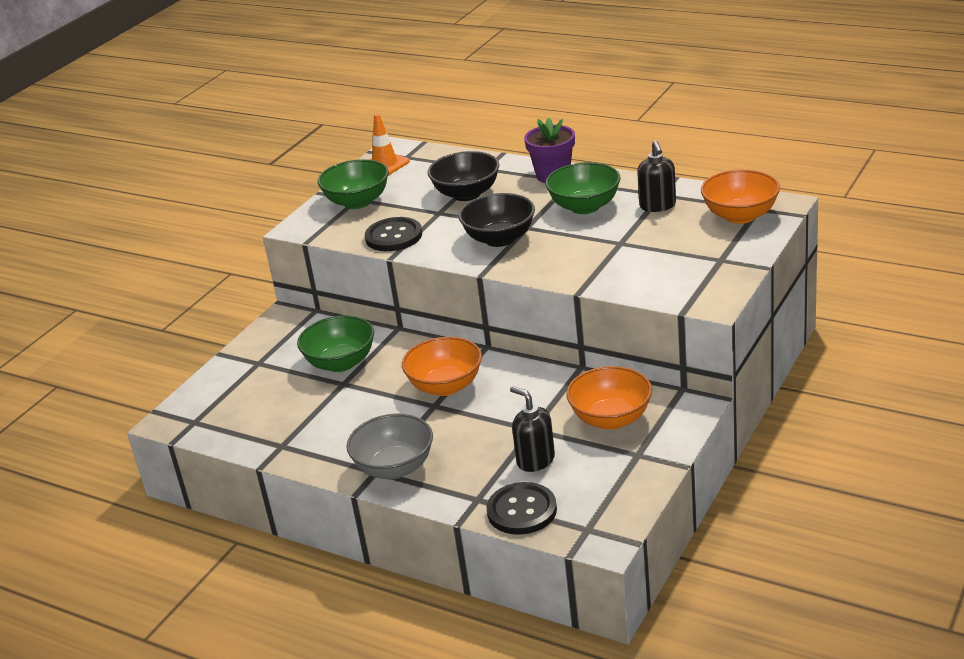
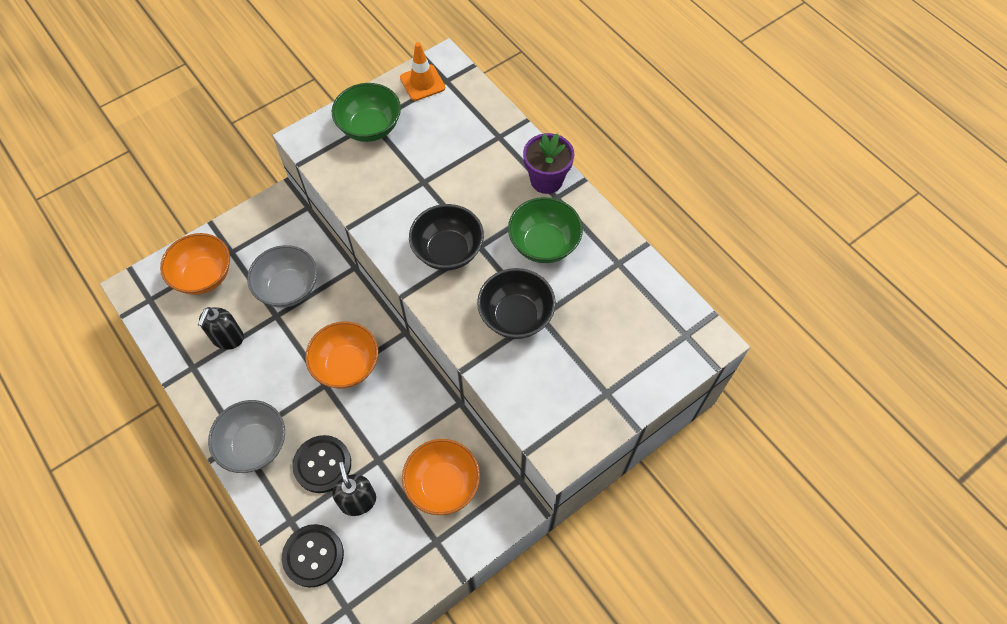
camera: 20 degrees right, 30 degrees up
green bowl [297,316,374,372] -> grey bowl [247,245,317,308]
black button [365,217,422,251] -> black button moved to [292,435,351,493]
black bowl [427,151,499,201] -> black bowl moved to [477,268,556,339]
black soap dispenser [637,140,676,212] -> black soap dispenser moved to [198,307,244,350]
orange bowl [701,170,780,224] -> orange bowl moved to [160,233,230,295]

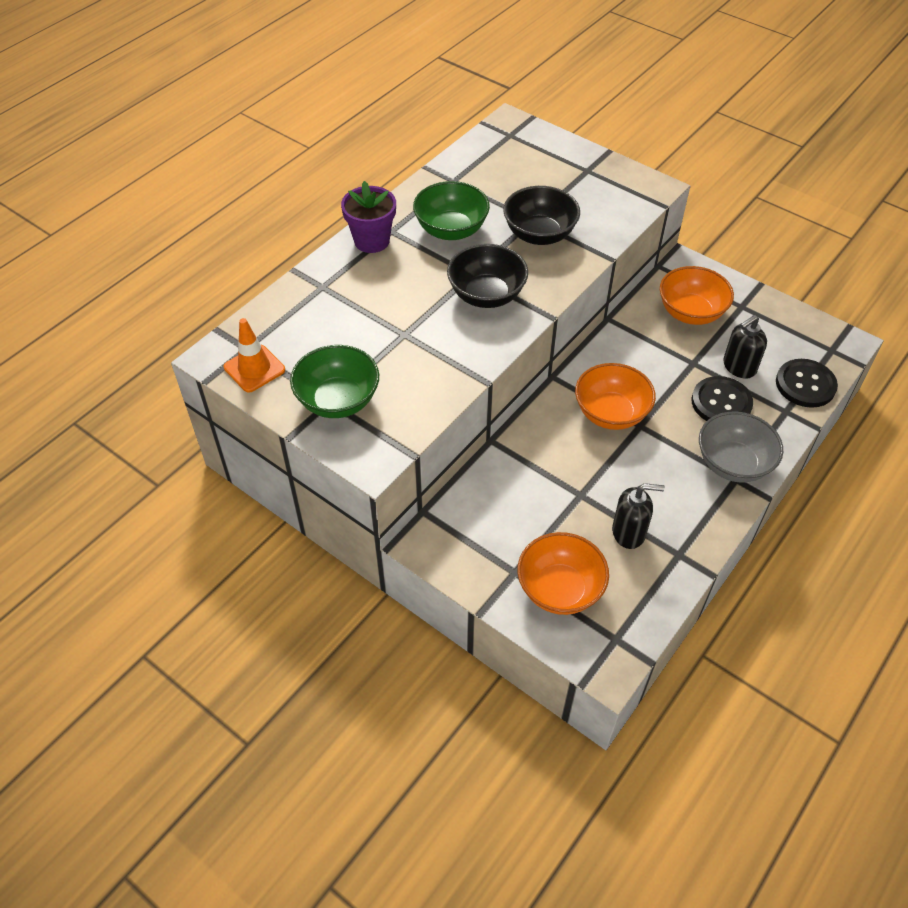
camera: 105 degrees left, 10 degrees down
grey bowl [247,245,317,308] -> none

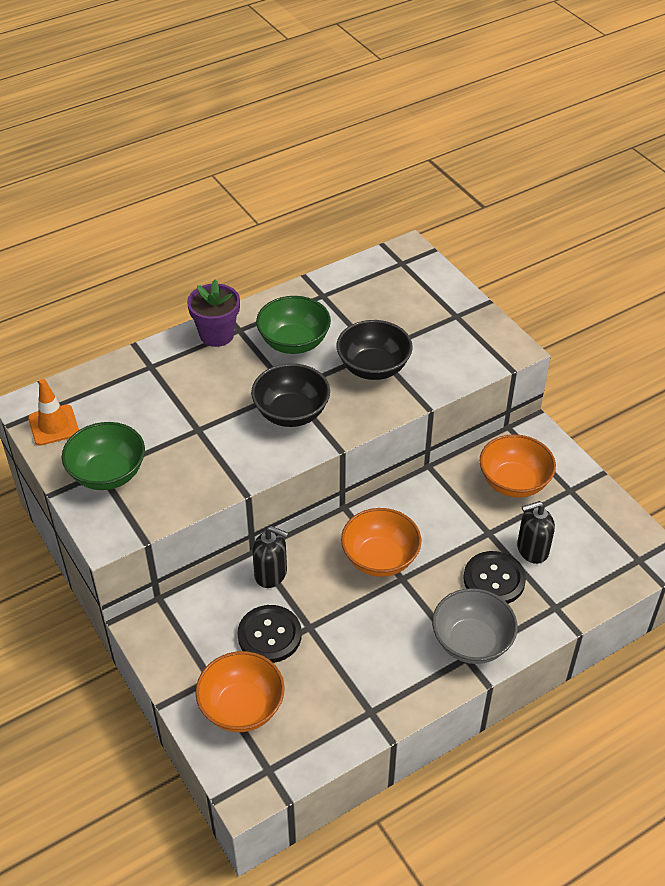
camera: 20 degrees right, 5 degrees down
black soap dispenser [612,483,665,549] -> black soap dispenser moved to [252,526,289,588]
black button [776,359,838,408] -> black button moved to [237,605,302,663]

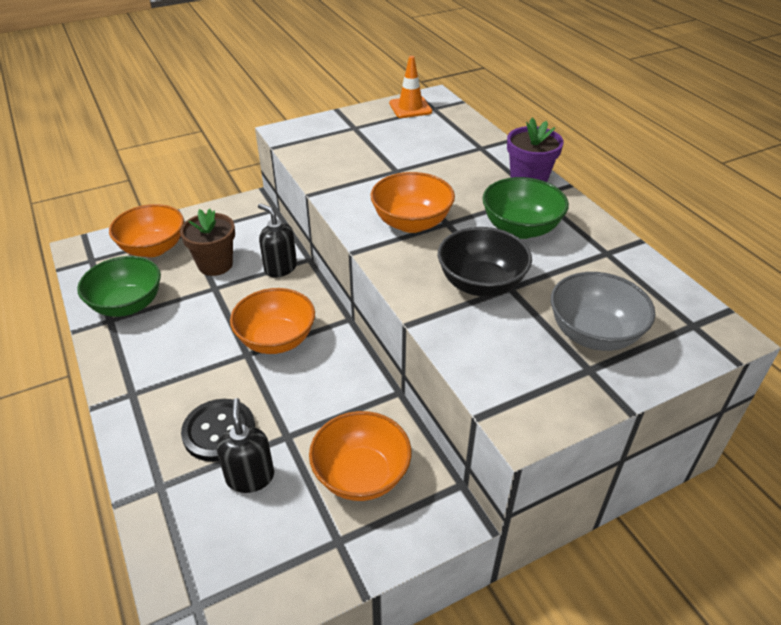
camera: 95 degrees right, 5 degrees down
green bowl [62,422,145,490] -> green bowl moved to [77,256,161,317]
black button [237,605,302,663] -> brown flower pot [180,209,235,276]
black bowl [251,363,330,427] -> orange bowl [370,172,455,233]
black soap dispenser [252,526,289,588] -> black soap dispenser turned 105 degrees clockwise [258,203,297,277]
grey bowl [432,588,518,664] -> grey bowl moved to [551,272,655,351]

